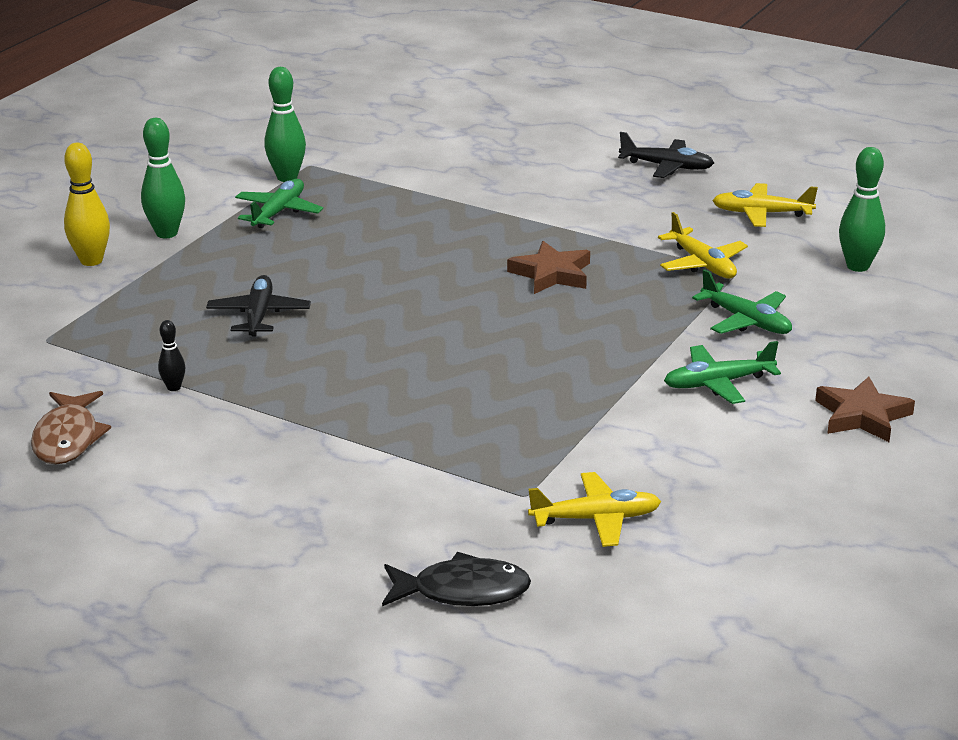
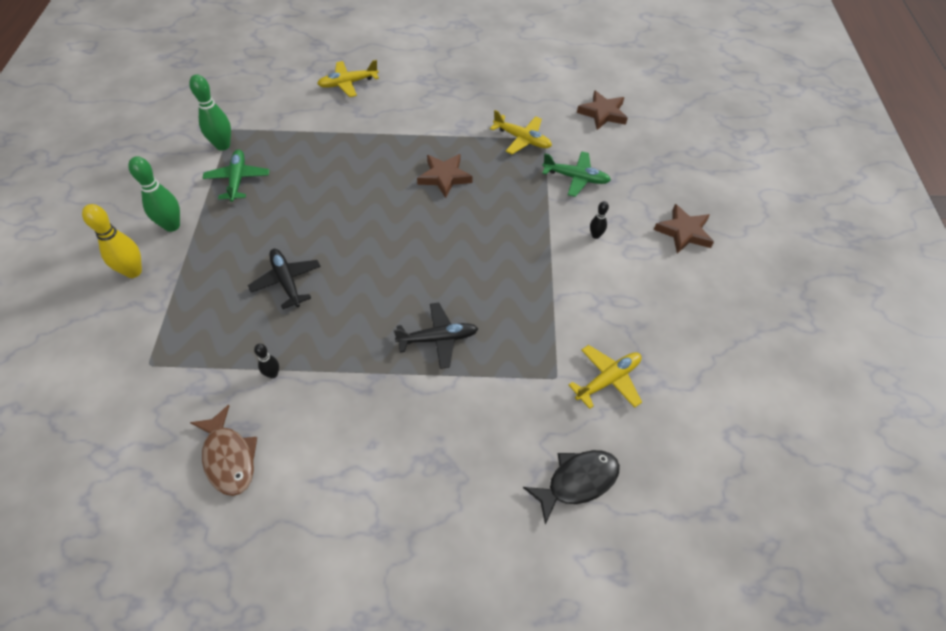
camera: 30 degrees left, 25 degrees up
black plane [618,132,714,178] -> black plane moved to [394,303,478,369]
green plane [664,341,781,404] -> black bowling pin [590,201,609,239]
yellow plane [712,183,818,227] -> yellow plane moved to [317,60,379,97]
green bowling pin [839,147,885,272] -> brown star [577,90,628,130]

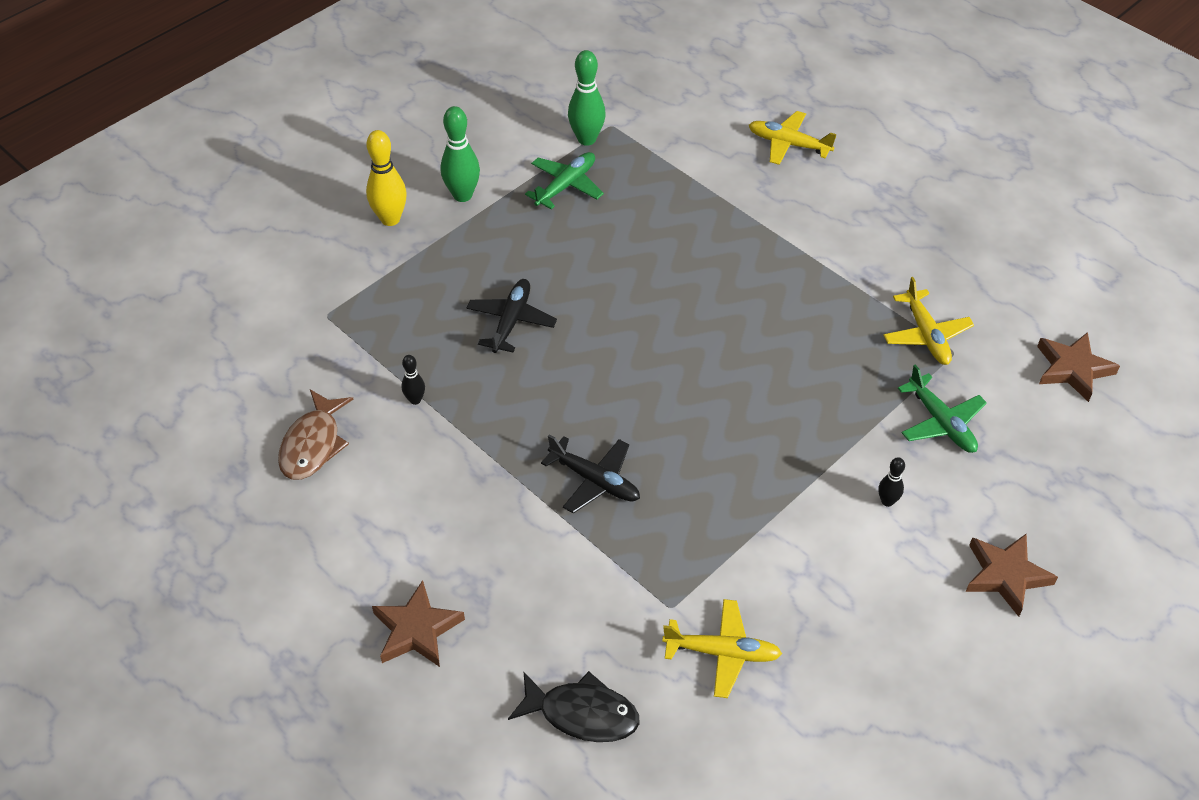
camera: 45 degrees right, 5 degrees down
brown star [417,154,473,198] -> brown star moved to [372,580,465,667]

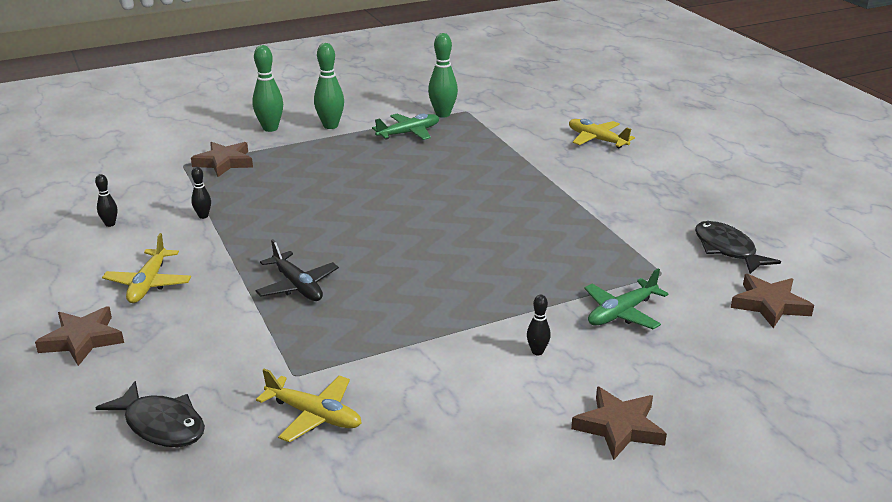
camera: 20 degrees right, 20 degrees down
brown fish [278,389,354,480] -> black bowling pin [95,174,117,227]
yellow bowling pin [366,130,407,226] -> green bowling pin [252,45,283,132]
black plane [466,279,557,353] -> none
yellow plane [883,277,974,365] -> yellow plane moved to [102,233,191,303]
green plane [898,365,987,453] -> green plane turned 60 degrees clockwise [584,269,669,329]
none -> brown star [191,142,253,177]
none -> black fish [695,221,781,274]

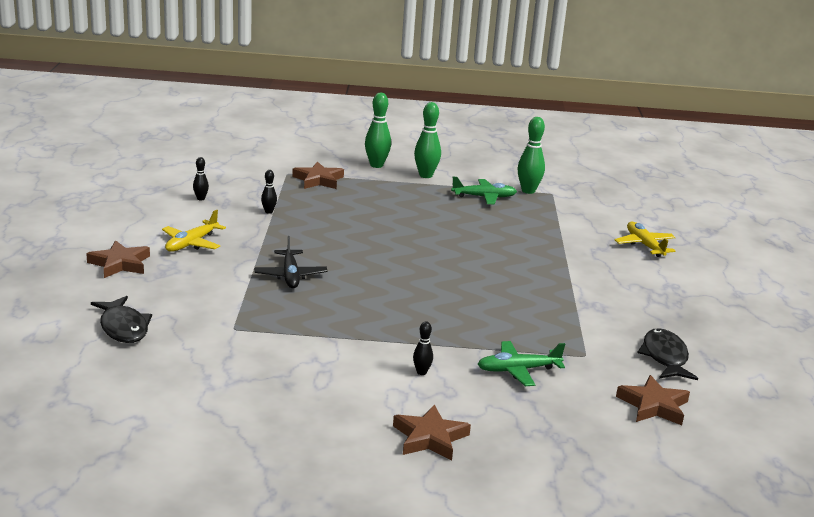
camera: 25 degrees right, 5 degrees down
yellow plane [256,369,362,443] -> none

